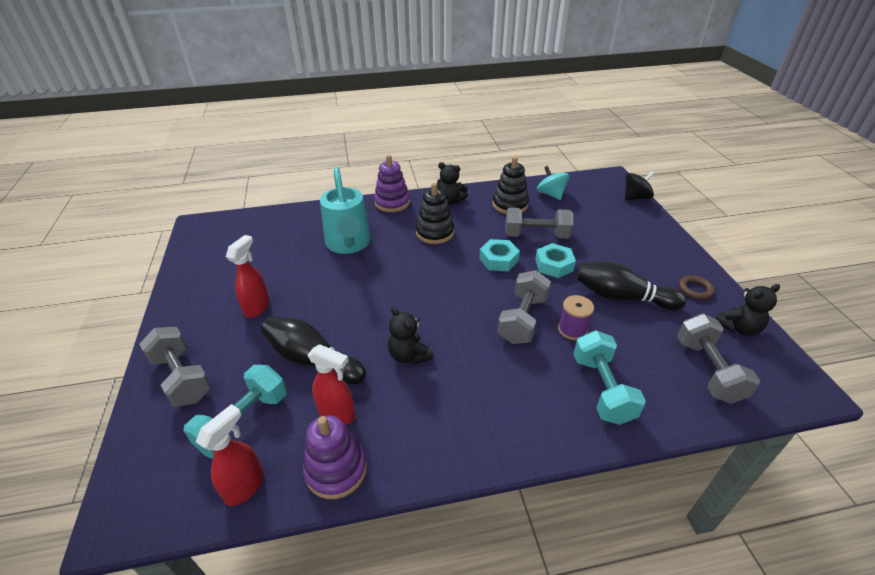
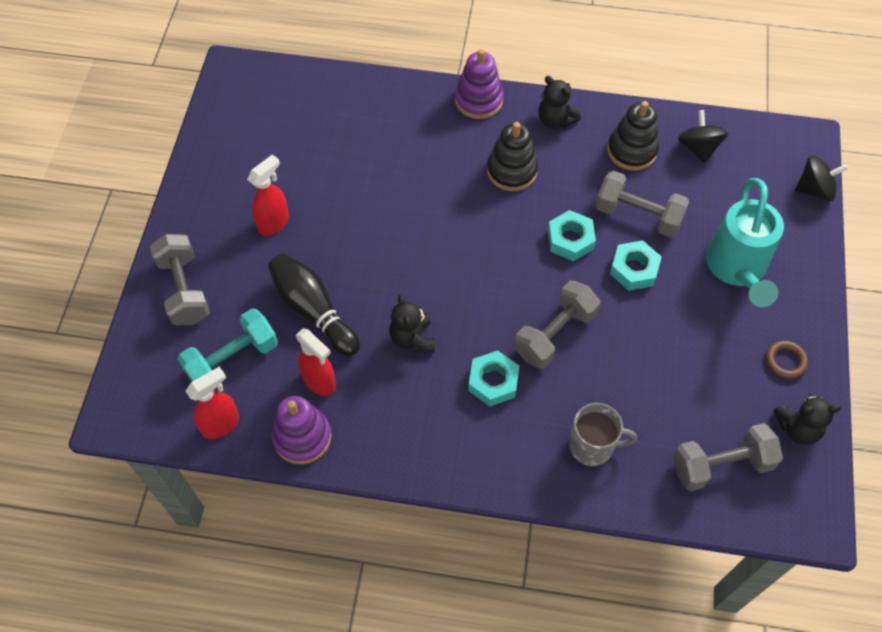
camera: 20 degrees right, 20 degrees up
turquoise watering can [320,167,371,254] -> turquoise watering can moved to [706,178,784,307]
turquoise spinning top [537,166,569,200] -> black spinning top [678,110,728,163]
purple spool [558,295,594,340] -> none
turquoise dumbbell [573,330,646,425] -> grey mug [569,403,637,466]
black bowling pin [577,262,686,310] -> none
grey dumbbell [677,314,760,404] -> grey dumbbell turned 60 degrees clockwise [673,423,783,491]
none -> turquoise nut [468,350,519,407]

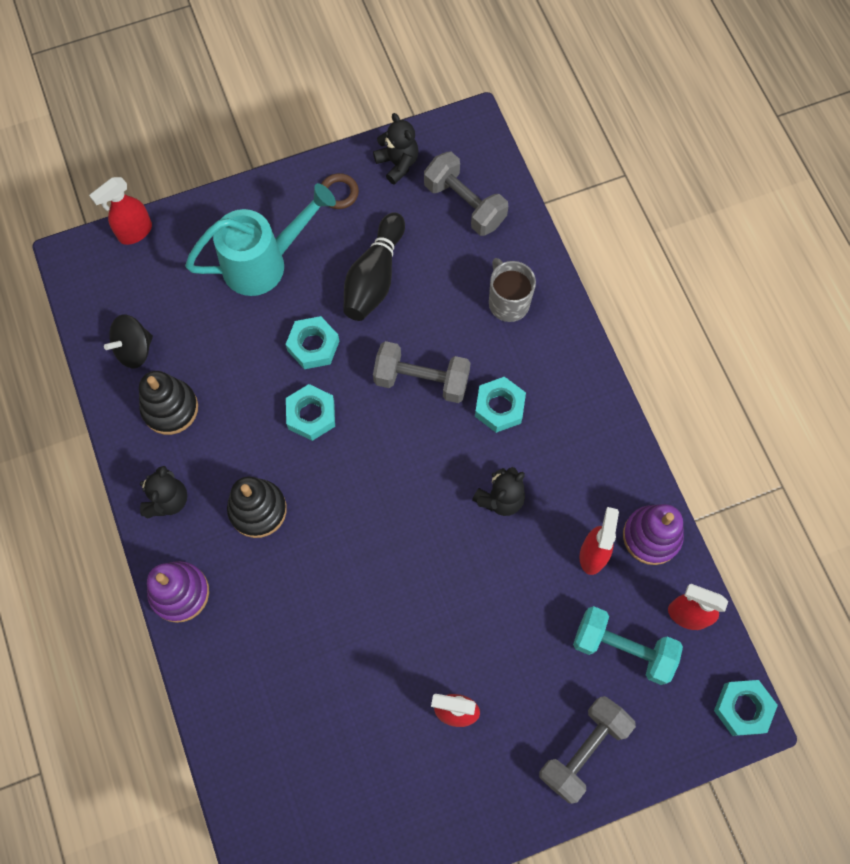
camera: 120 degrees left, 10 degrees up
black bowling pin [268,253,360,357] -> black bowling pin moved to [343,212,405,321]
grey dumbbell [595,170,689,237] -> none
black spinning top [795,155,848,202] -> red spray bottle [89,177,152,245]
none -> turquoise nut [714,680,778,736]

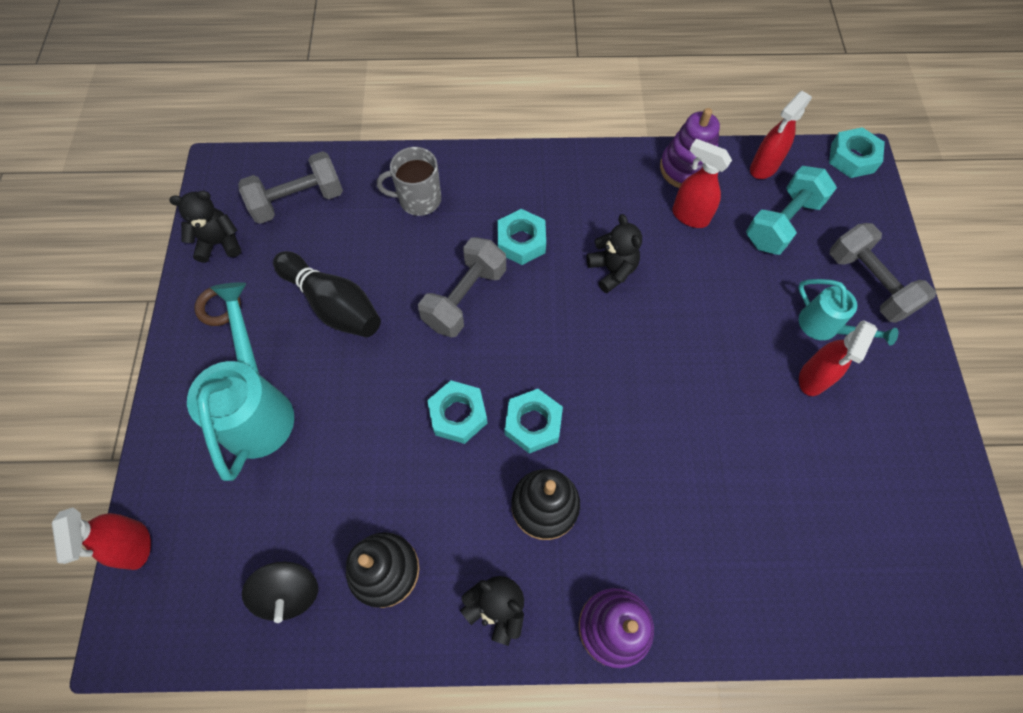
camera: 70 degrees left, 5 degrees down
turquoise nut [285,316,339,369] -> turquoise nut moved to [504,389,563,453]
none -> turquoise watering can [798,279,898,346]

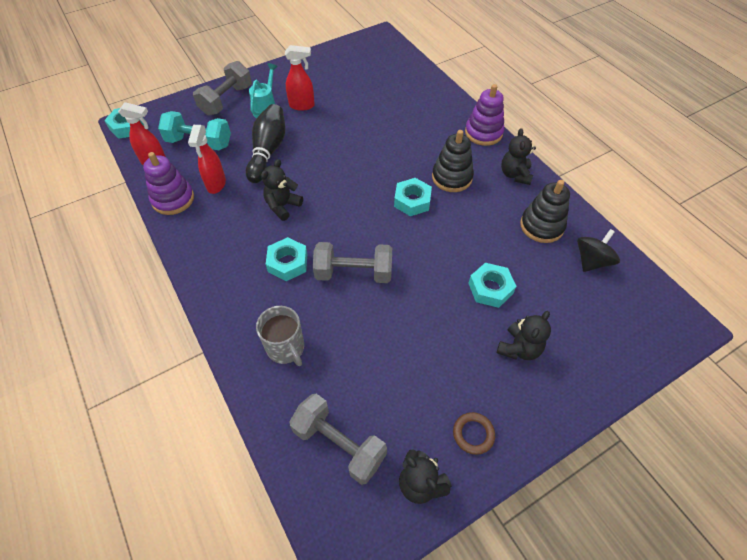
camera: 120 degrees left, 10 degrees down
red spray bottle [52,508,151,570] -> none
turquoise watering can [187,282,294,481] -> black teddy bear [497,311,551,360]
black bowling pin [273,251,381,337] -> black bowling pin moved to [246,104,285,183]
turquoise nut [427,380,487,444] -> turquoise nut moved to [468,263,516,308]

